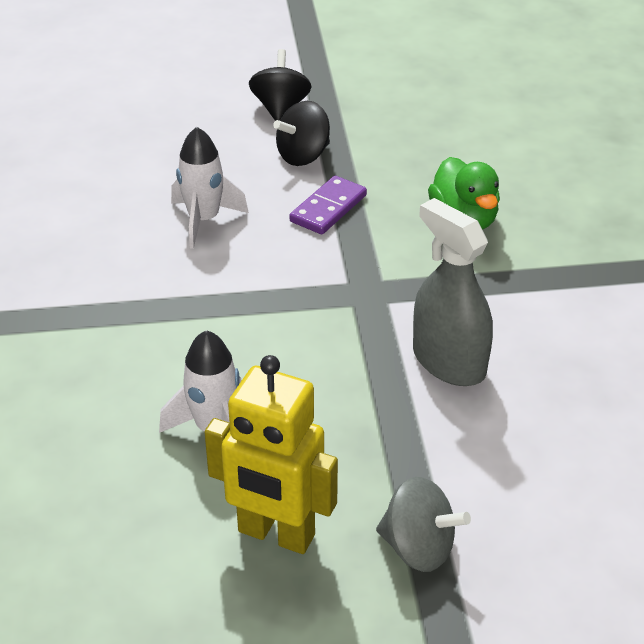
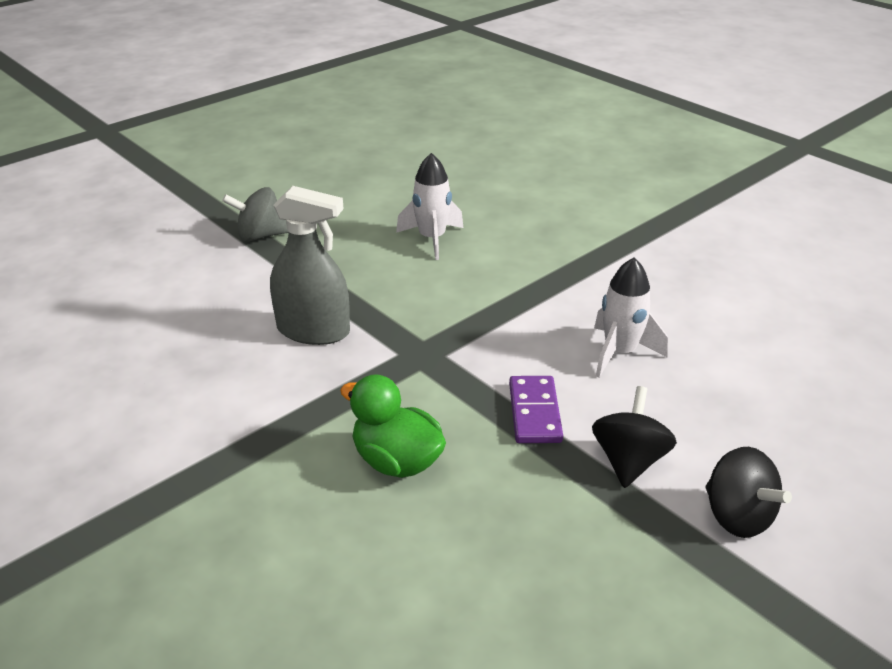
camera: 145 degrees right, 5 degrees down
yellow robot [205,355,338,554] -> none

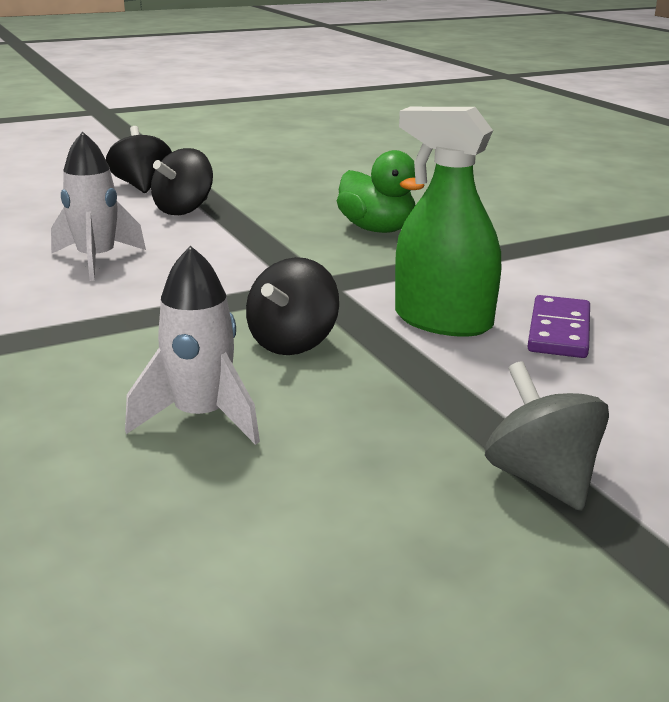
camera: 165 degrees left, 10 degrees down
grey spinning top [222,187,289,242] -> grey spinning top turned 120 degrees counterclockwise [485,361,609,511]
grey spray bottle [270,186,350,345] -> green spray bottle [395,107,501,337]
purple domino [509,376,563,443] -> purple domino moved to [527,295,590,358]
none -> black spinning top [246,257,339,355]

